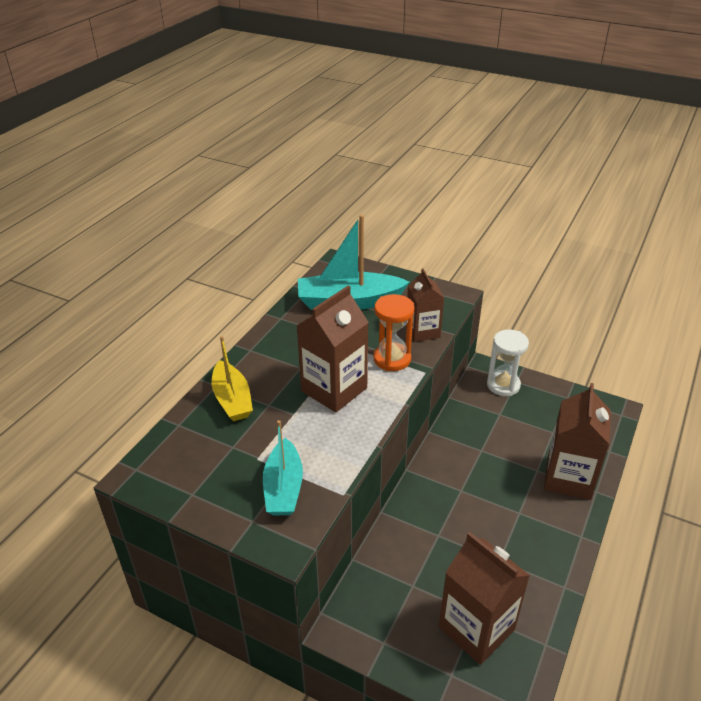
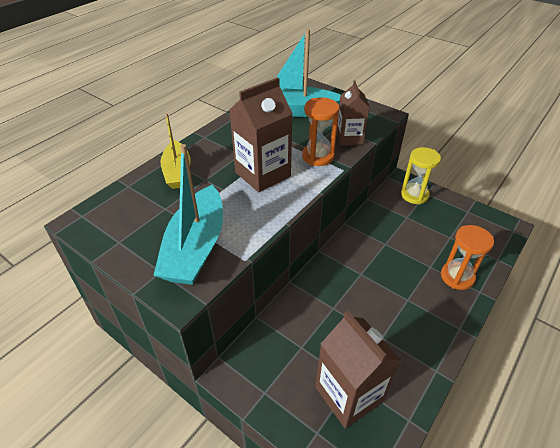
camera: 10 degrees right, 5 degrees up
turquoise boat [263,420,303,515] -> turquoise boat [153,144,223,285], size x1.54
white hourglass [487,330,529,396] -> yellow hourglass [401,147,441,204]
brown carton [544,383,611,500] -> orange hourglass [441,225,494,290]

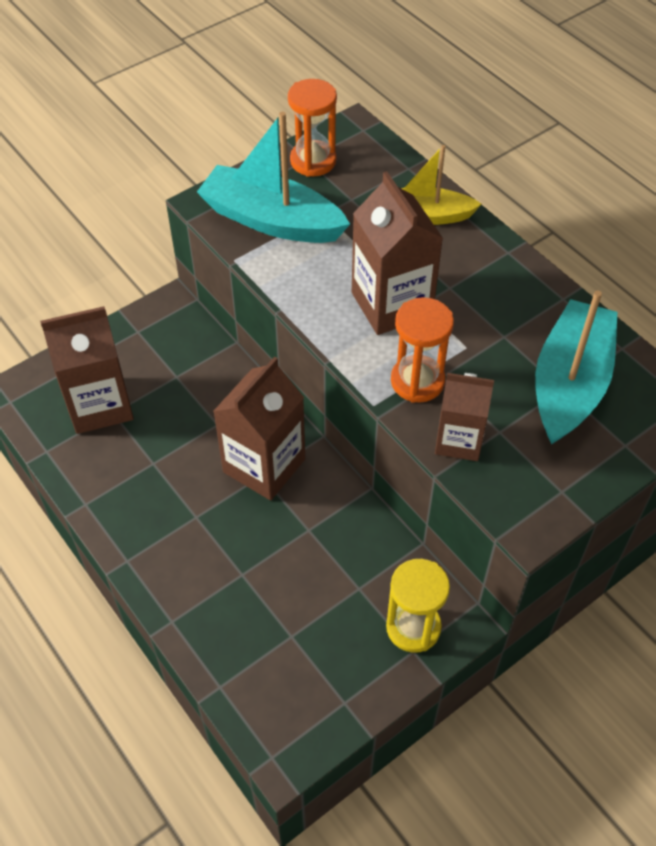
camera: 105 degrees right, 10 degrees up
orange hourglass [441,225,494,290] -> orange hourglass moved to [288,79,337,177]
none -> brown carton [213,356,305,501]

